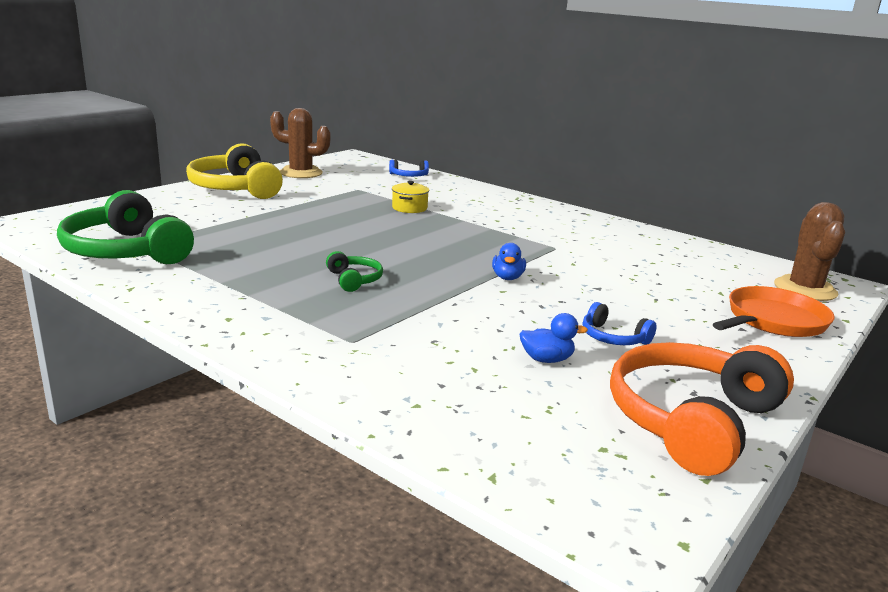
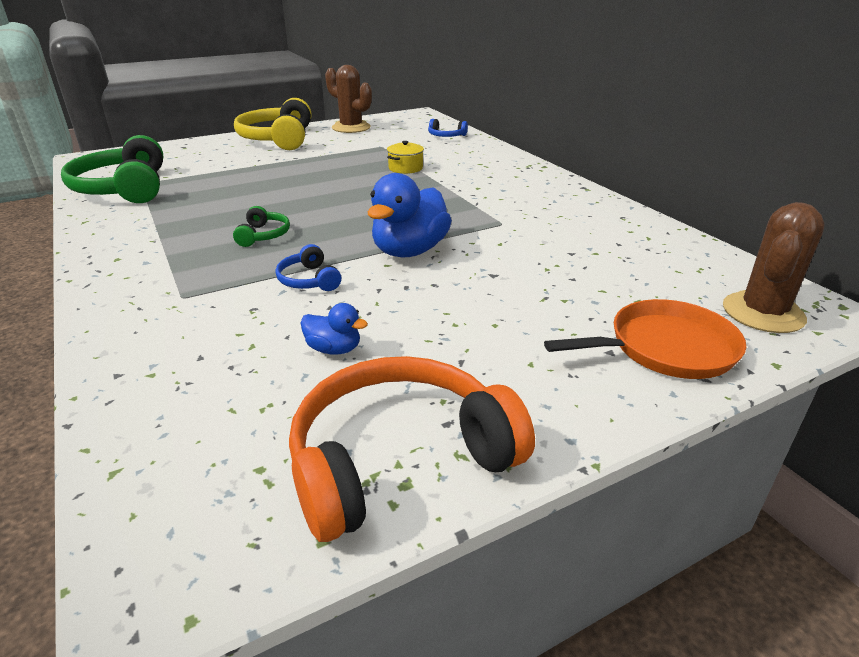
camera: 25 degrees right, 10 degrees up
blue duck [492,243,526,280] -> blue duck [368,173,452,257], size x2.02
blue headphones [583,302,656,345] -> blue headphones moved to [276,244,341,291]

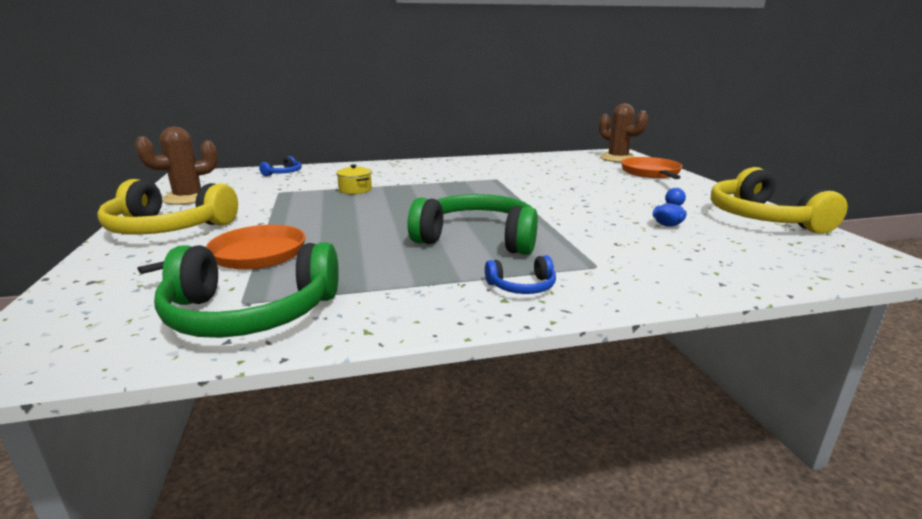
camera: 75 degrees left, 10 degrees down
green headphones [233,206,290,247] -> green headphones [408,194,538,255], size x2.18
blue headphones [276,244,341,291] -> blue headphones moved to [485,255,556,294]
orange headphones [289,356,535,542] -> yellow headphones [711,167,848,234]
blue duck [368,173,452,257] -> none
none -> orange pan [138,225,305,274]

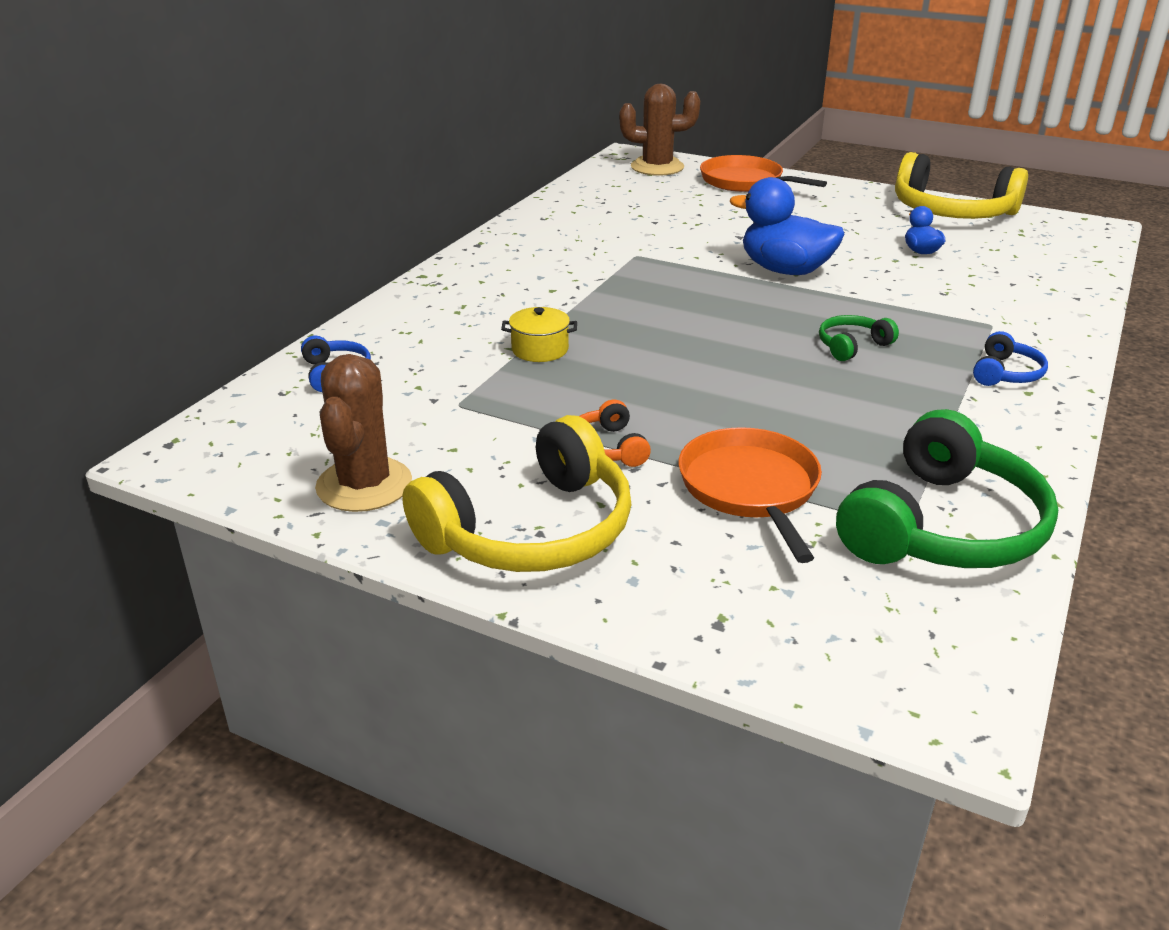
camera: 50 degrees left, 10 degrees up
green headphones [408,194,538,255] -> green headphones [819,315,899,361], size x0.46
none -> orange headphones [580,400,651,467]
none -> blue duck [730,177,844,275]

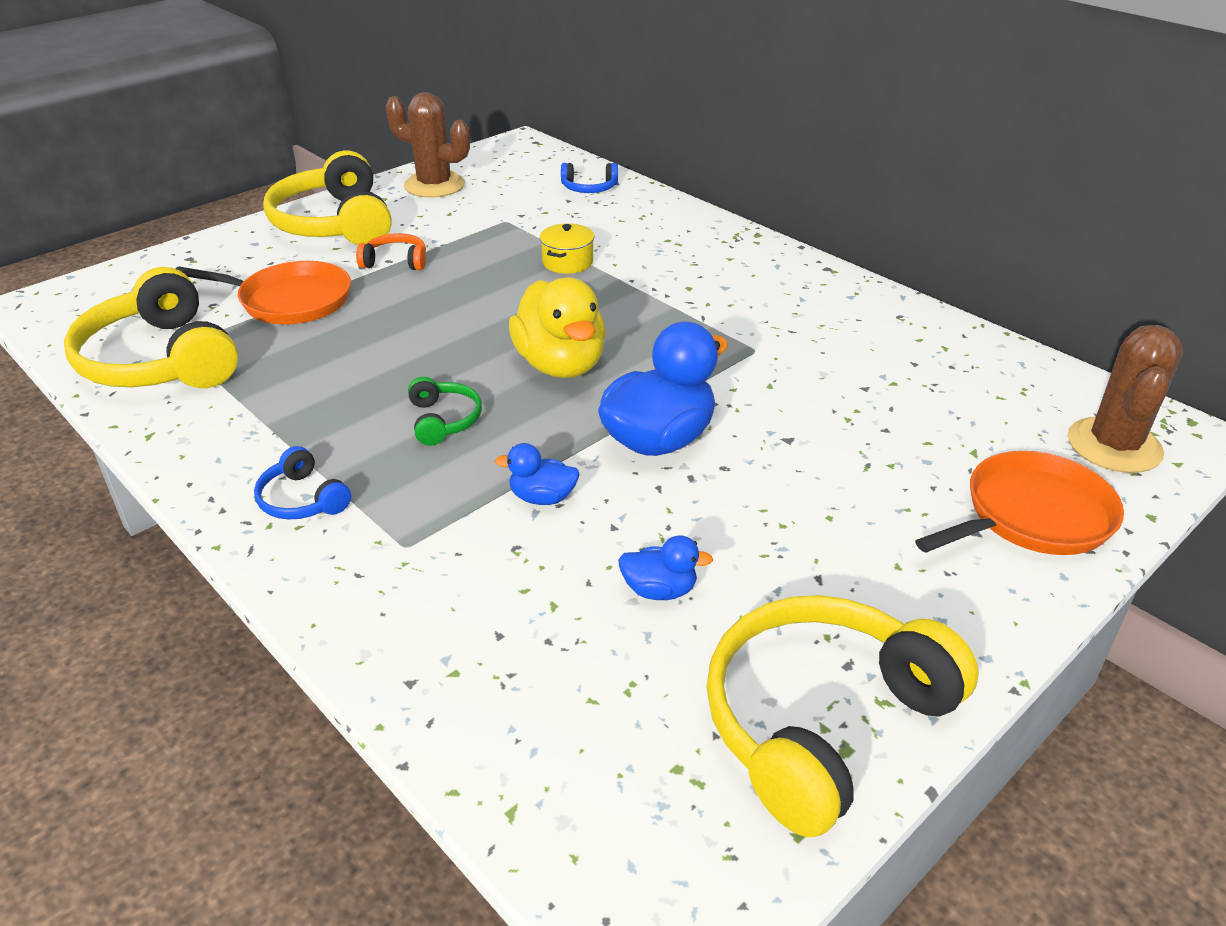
camera: 110 degrees right, 5 degrees up
green headphones [836,409,1058,568] -> yellow headphones [64,267,238,388]
none -> blue duck [495,443,580,505]
none -> yellow duck [509,277,606,378]

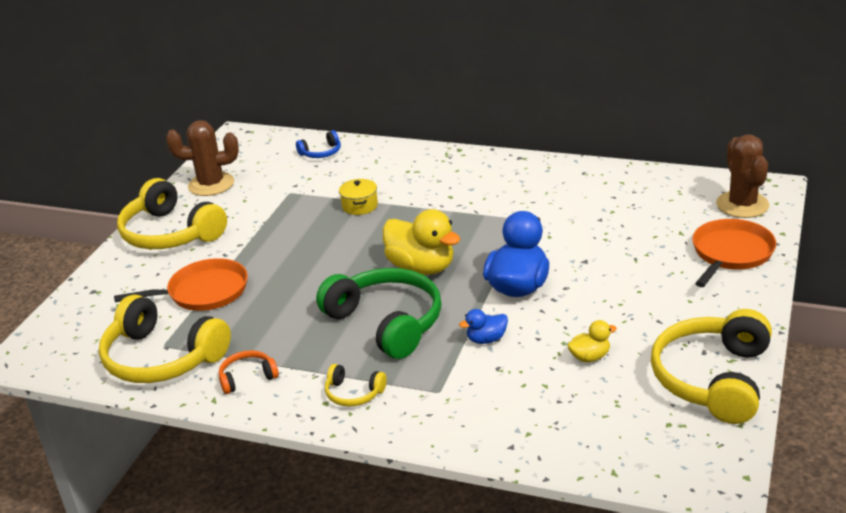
camera: 25 degrees left, 5 degrees down
blue headphones [254,446,351,520] -> yellow headphones [325,364,387,407]
orange headphones [356,233,426,270] -> orange headphones moved to [219,350,279,394]
green headphones [408,377,482,446] -> green headphones [316,268,441,359], size x2.18
blue duck [618,535,713,600] -> yellow duck [567,320,617,362]

